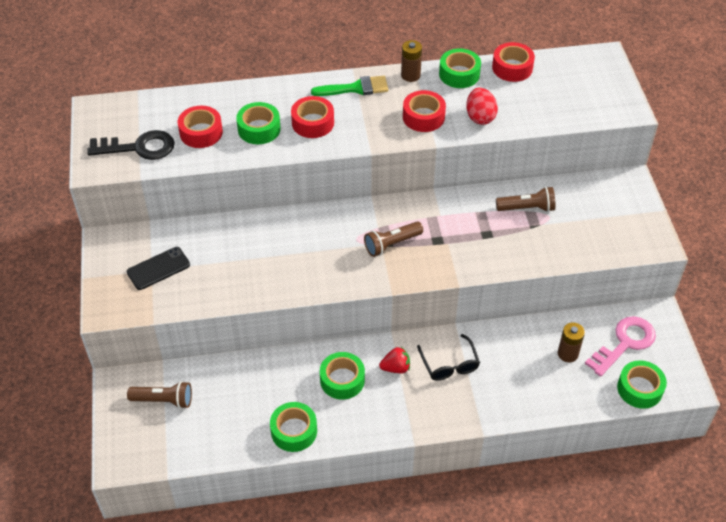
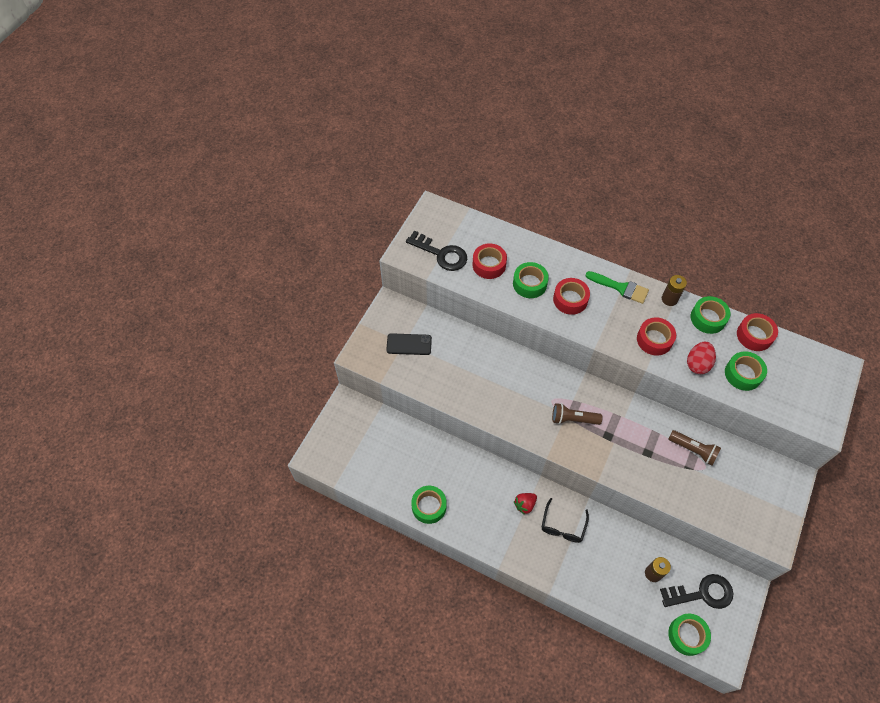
camera: 35 degrees right, 10 degrees up
brown flashlight [127,381,192,409] -> none
green tape [320,352,365,400] -> green tape moved to [725,351,767,391]
red strawberry [379,347,410,373] -> red strawberry turned 120 degrees clockwise [514,493,537,515]
pink key [585,316,656,377] -> black key [660,574,734,609]

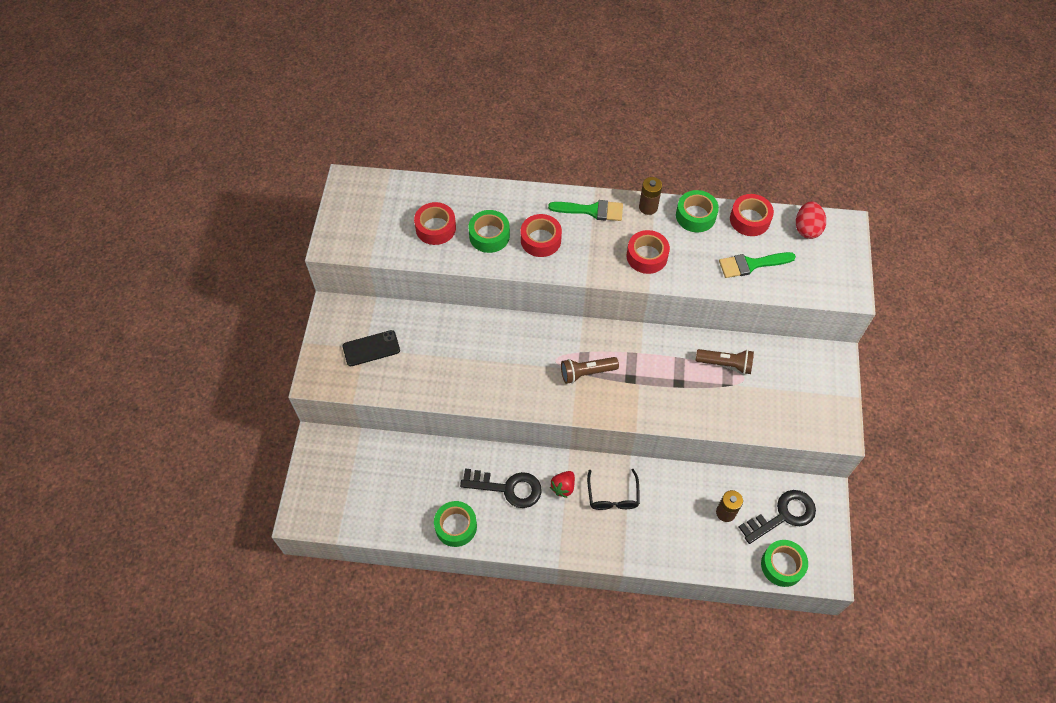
camera: 20 degrees left, 0 degrees up
black key [406,231,467,271] -> black key moved to [460,469,542,508]
red egg [687,342,716,374] -> red egg moved to [796,201,826,239]
green tape [725,351,767,391] -> green brush [719,252,796,278]

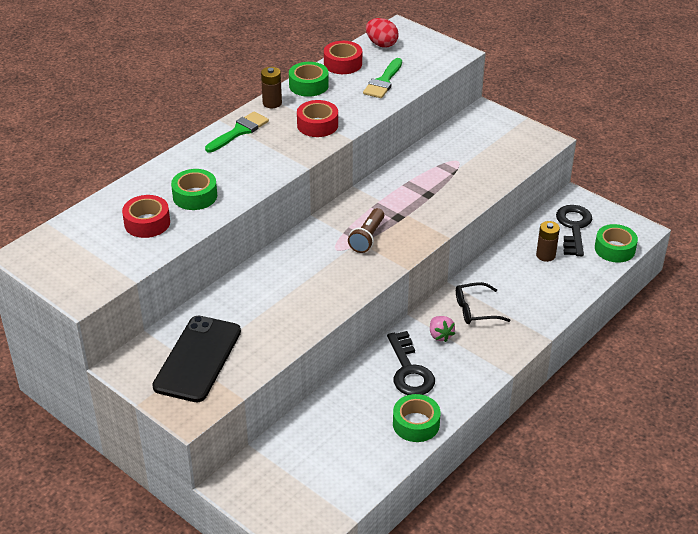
camera: 55 degrees left, 20 degrees down
black phone [343,330,400,366] -> black phone [152,316,241,402], size x1.72
black key [460,469,542,508] -> black key turned 120 degrees clockwise [387,331,435,395]
red tape [521,214,562,257] -> none
red strawberry [550,471,575,498] -> pink strawberry [430,316,455,342]
black glasses [587,469,640,510] -> black glasses turned 135 degrees clockwise [456,282,511,324]
brown flashlight [696,349,754,374] -> none

